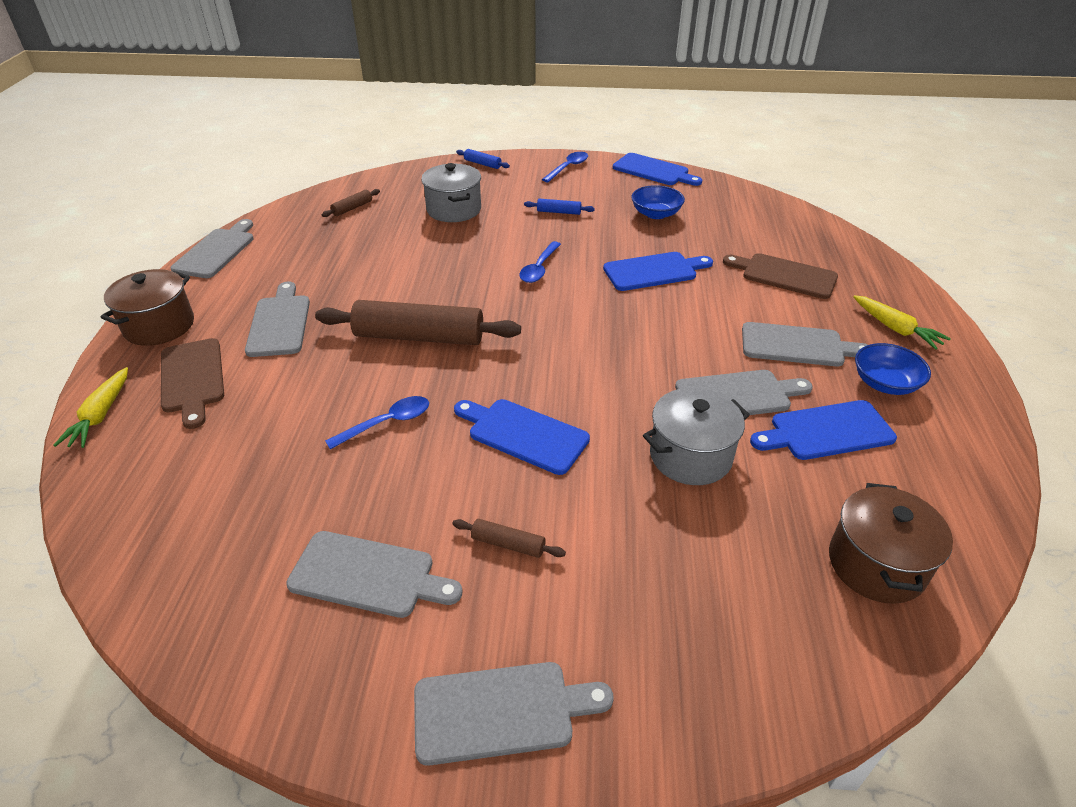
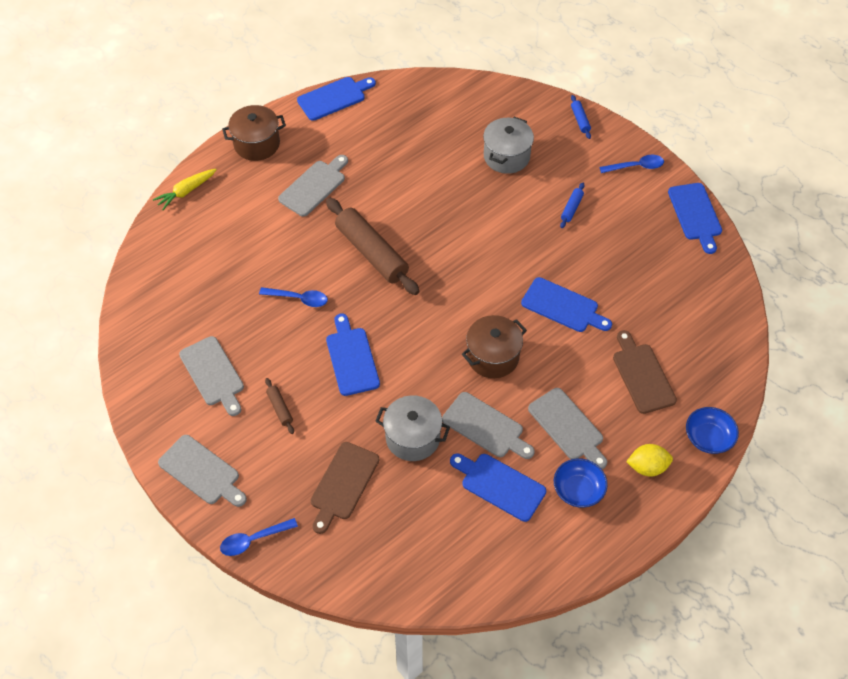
camera: 45 degrees right, 15 degrees up
brown cutting board [161,338,224,429] -> brown cutting board moved to [311,442,379,534]
grey cutting board [170,219,254,278] -> blue cutting board [297,77,376,121]
brown rolling pin [322,189,380,217] -> none
blue spoon [519,241,561,283] -> blue spoon moved to [220,518,298,556]
blue rolling pin [524,199,595,215] -> blue rolling pin turned 60 degrees clockwise [560,182,585,228]
blue bowl [631,185,685,219] -> blue bowl moved to [686,407,739,454]
brown pot [829,483,953,604] -> brown pot moved to [462,315,527,378]
yellow carrot [853,295,951,350] -> yellow lemon [626,444,673,477]

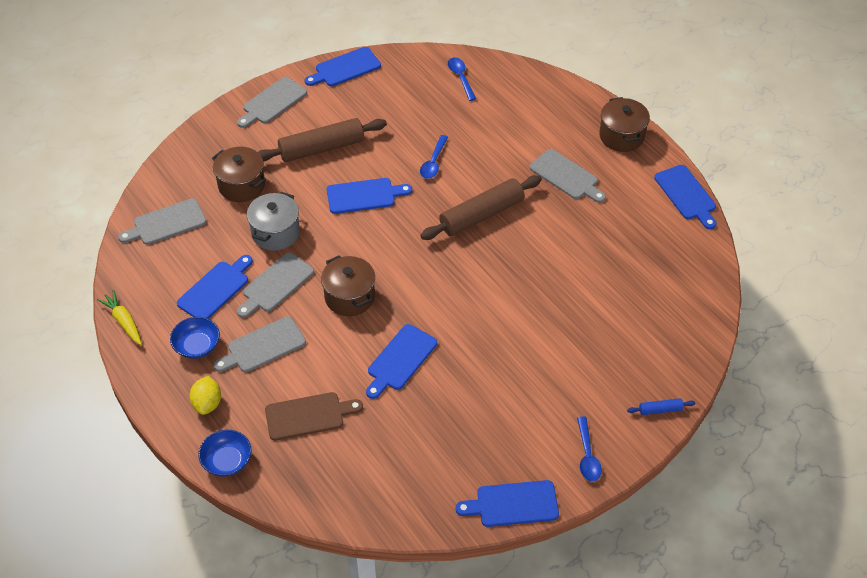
camera: 95 degrees right, 5 degrees down
yellow carrot [153,169,217,210] -> yellow carrot moved to [97,290,142,345]
grey cutting board [179,336,244,416] -> grey cutting board moved to [118,198,206,245]
blue spoon [220,518,298,556] -> blue spoon moved to [448,57,476,101]
brown rolling pin [265,378,294,434] -> brown rolling pin [258,118,387,162], size x2.32
brown cutting board [311,442,379,534] -> brown pot [212,147,266,202]
grey pot [483,117,534,174] -> none
blue rolling pin [560,182,585,228] -> none
none -> blue cutting board [304,47,381,86]

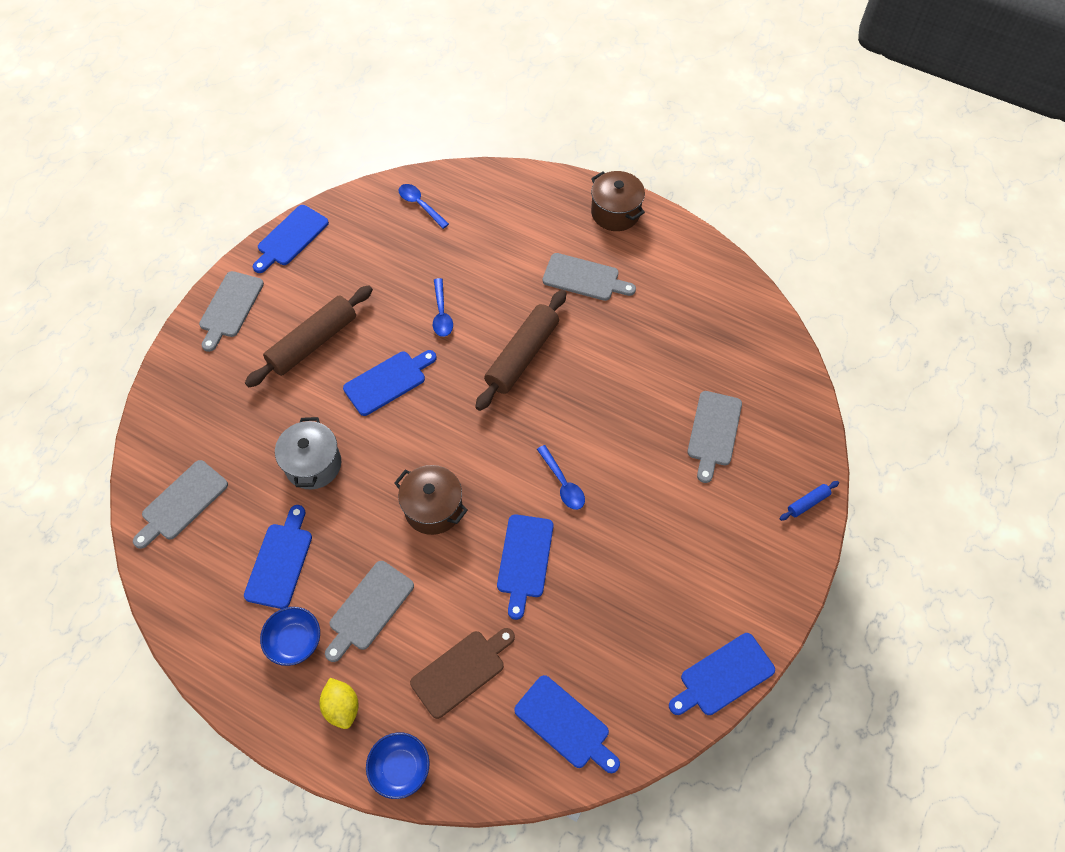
camera: 25 degrees left, 10 degrees up
yellow carrot [97,290,142,345] -> none
brown pot [212,147,266,202] -> none
grey cutting board [237,252,314,318] -> grey cutting board moved to [687,391,742,483]
blue spoon [577,416,602,481] -> blue spoon moved to [537,445,585,510]
blue cutting board [654,165,717,229] -> blue cutting board moved to [514,675,620,773]

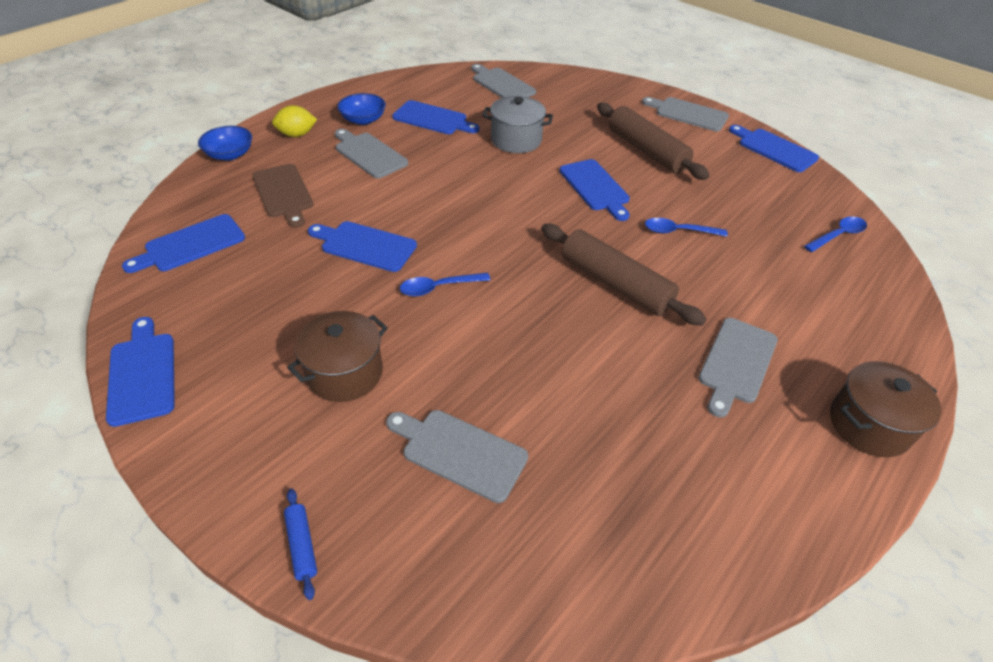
camera: 100 degrees right, 15 degrees down
brown pot [394,465,468,535] -> brown pot moved to [287,311,388,402]

